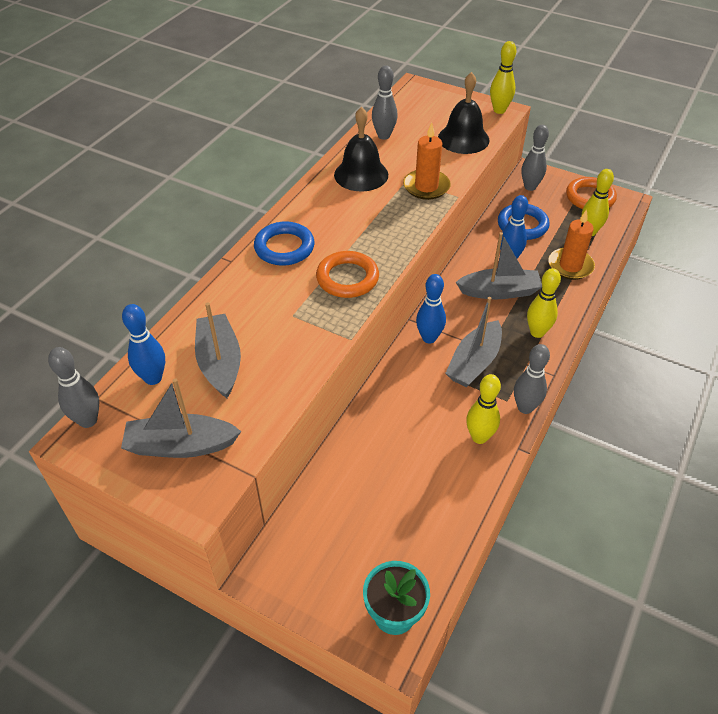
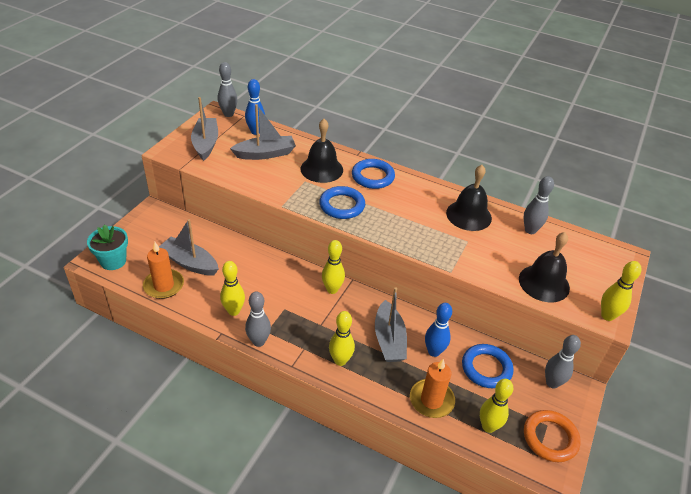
camera: 85 degrees right, 5 degrees down
orange ring [316,251,379,298] -> blue ring [319,186,365,219]
orange candle [403,123,451,200] -> orange candle moved to [143,242,184,299]
blue bowling pin [416,274,446,343] -> yellow bowling pin [322,240,345,294]
grey boat [445,297,502,387] -> grey boat moved to [159,219,219,275]
none -> black bell [301,119,343,183]

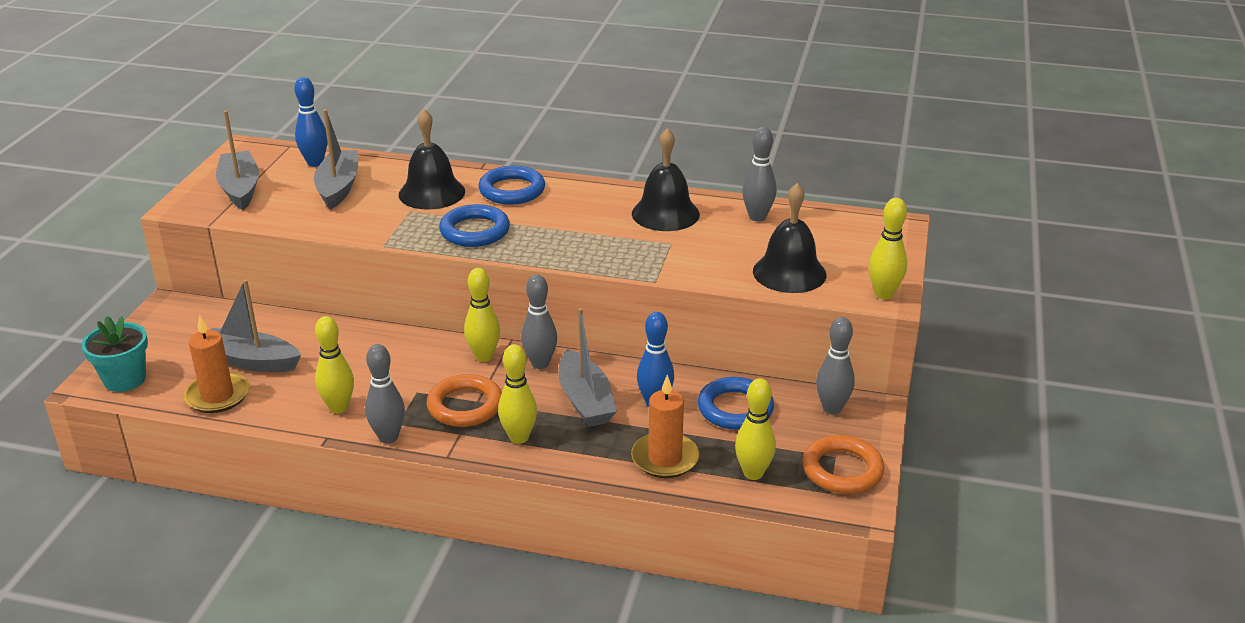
camera: 10 degrees left, 10 degrees down
grey bowling pin [218,62,238,117] -> grey bowling pin moved to [521,275,557,369]
grey boat [230,104,296,160] -> grey boat turned 60 degrees counterclockwise [314,109,358,210]
none -> orange ring [427,374,502,427]

